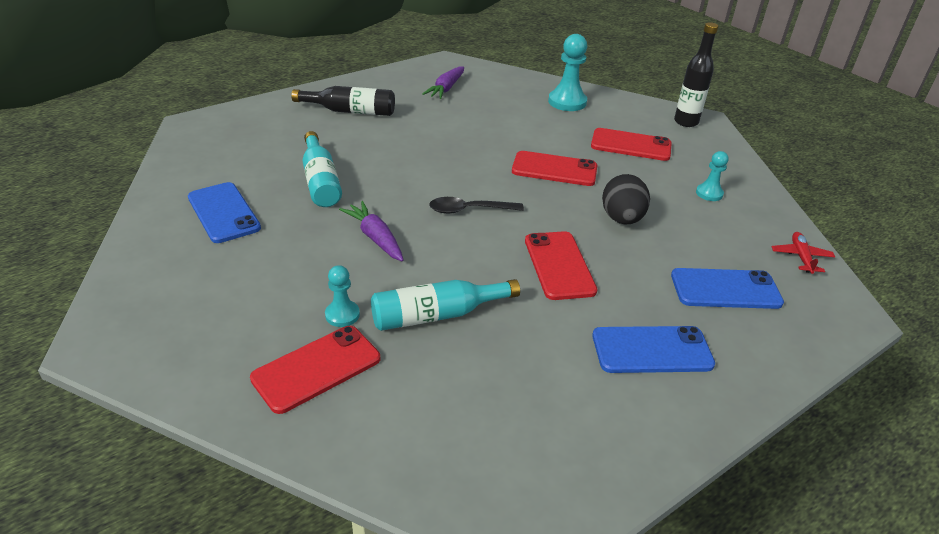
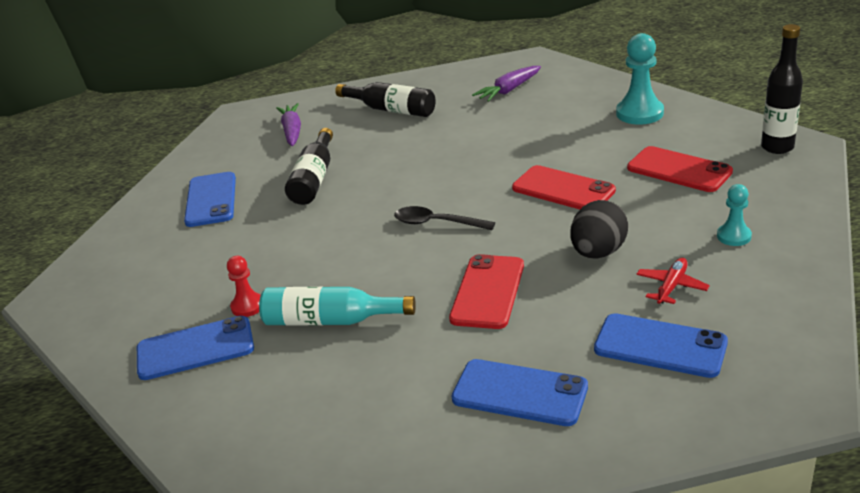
camera: 30 degrees right, 5 degrees down
red phone [250,326,380,414] -> blue phone [137,316,254,380]
turquoise bottle [303,131,342,207] -> black bottle [285,128,333,205]
turquoise pawn [325,265,360,327] -> red pawn [227,256,261,317]
purple carrot [339,201,404,261] -> purple carrot moved to [276,103,301,146]
red plane [772,232,835,274] -> red plane moved to [636,258,710,304]

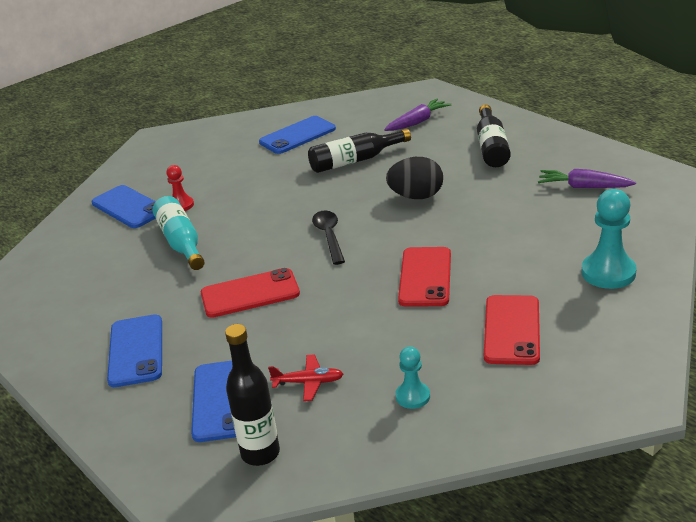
camera: 60 degrees right, 0 degrees up
black egg [570,200,628,259] -> black egg moved to [386,157,443,199]
black bottle [761,24,803,154] -> black bottle moved to [225,324,280,466]

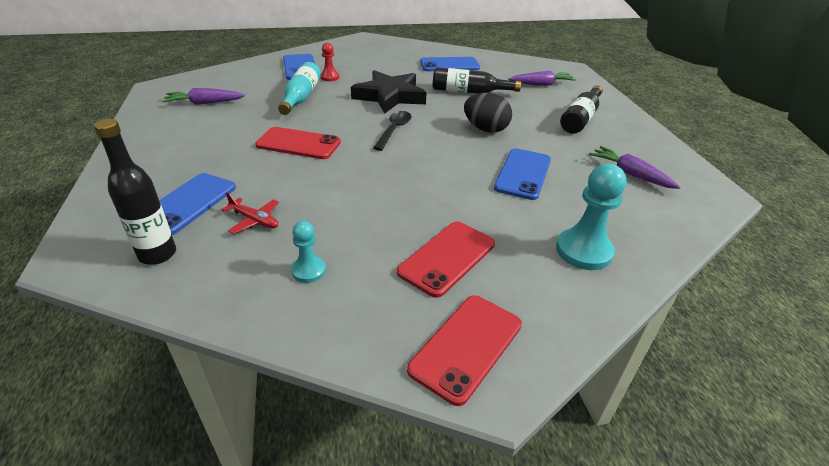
camera: 25 degrees right, 5 degrees up
blue phone [107,314,162,387] -> blue phone moved to [494,148,551,200]
red phone [398,247,451,307] -> red phone moved to [407,295,522,406]
none -> purple carrot [162,88,245,105]
none -> black star [351,70,427,114]

